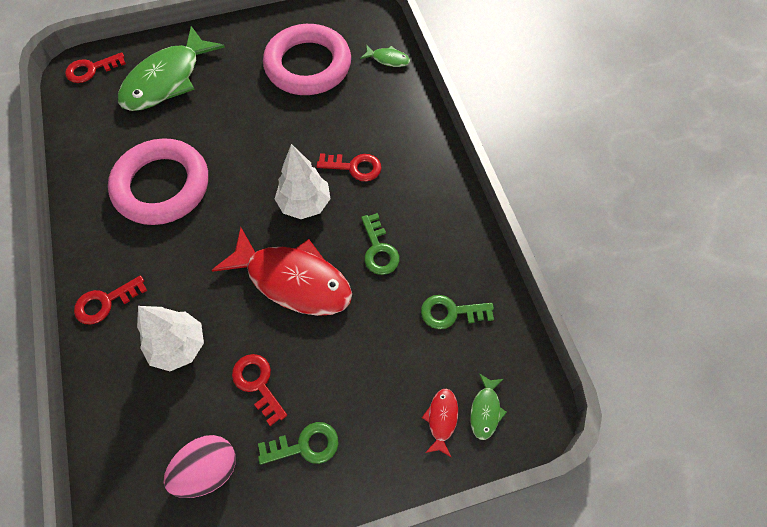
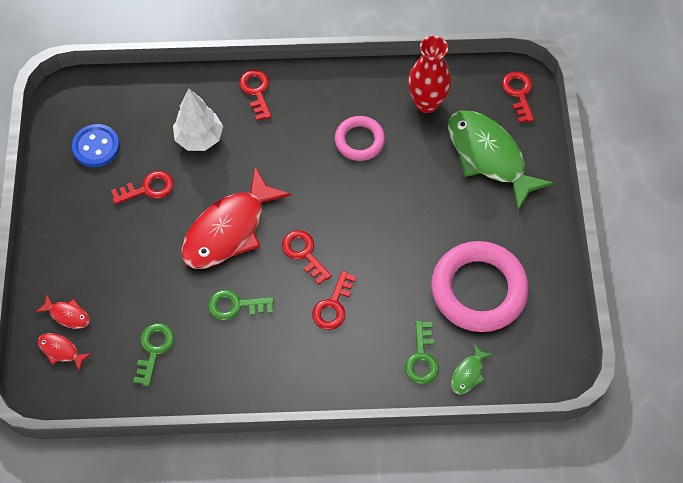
camera: 105 degrees right, 0 degrees up
pink ring [108,138,208,225] -> pink ring [335,116,385,161], size x0.56
pink egg [164,435,236,498] -> blue button [72,124,120,167]
green key [258,422,339,465] -> green key moved to [405,321,439,384]
white tree [275,144,331,219] -> red key [282,230,332,285]
green fish [470,373,507,440] -> red fish [38,333,92,372]
none -> red vase [408,36,451,113]

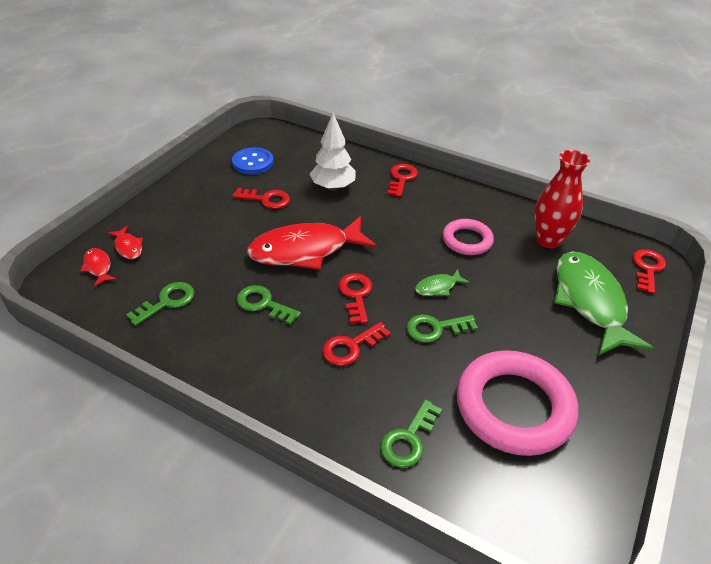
camera: 30 degrees right, 20 degrees down
green fish [451,343,492,395] -> green fish moved to [415,269,470,296]
none -> green key [406,314,478,343]

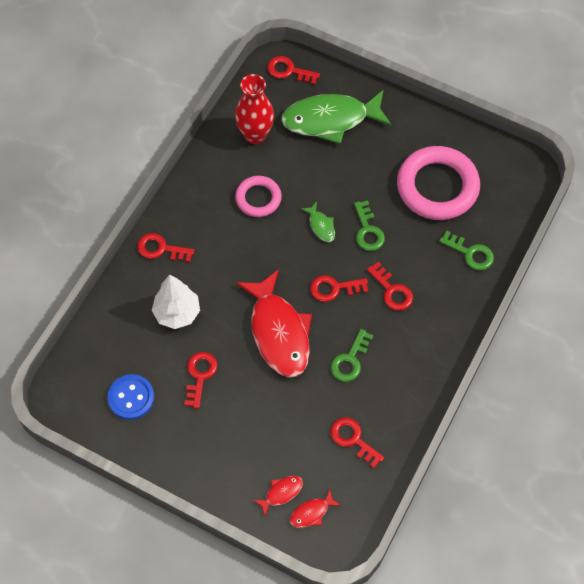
camera: 90 degrees left, 20 degrees up
green key [126,282,195,326] -> red key [330,417,384,468]

